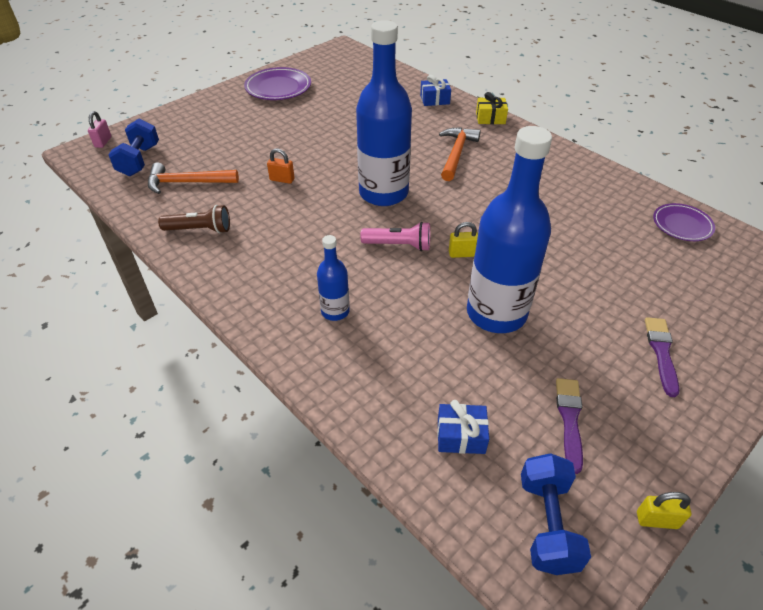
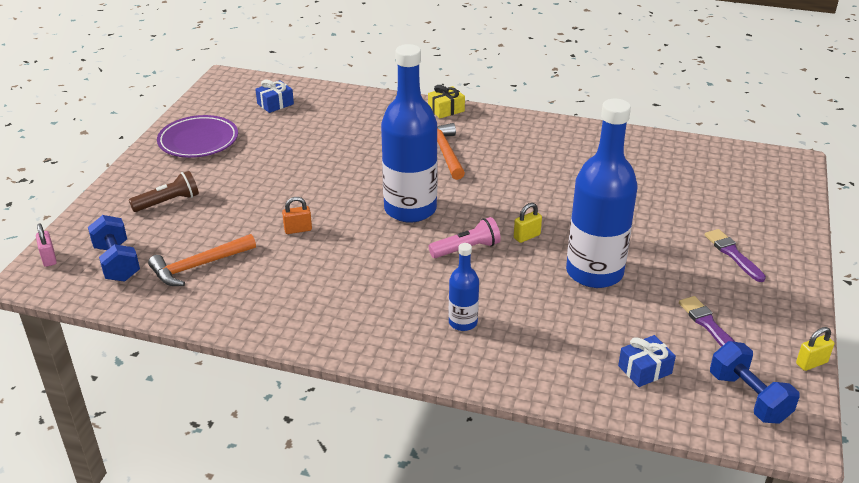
camera: 30 degrees left, 10 degrees down
brown flashlight [158,205,230,233] -> brown flashlight moved to [129,171,199,212]
blue gift [420,75,451,106] -> blue gift moved to [255,80,294,113]
purple plate [653,203,715,241] -> none

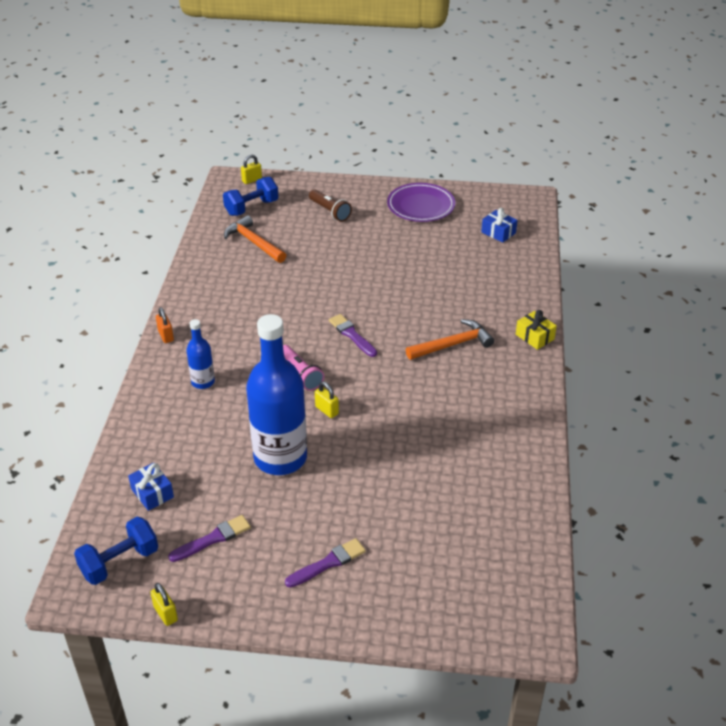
camera: 80 degrees right, 5 degrees up
pink padlock [36,223,57,267] -> yellow padlock [241,155,262,184]
orange padlock [282,197,312,234] -> orange padlock moved to [156,307,174,343]
blue bottle [381,44,438,223] -> purple brush [329,314,377,357]

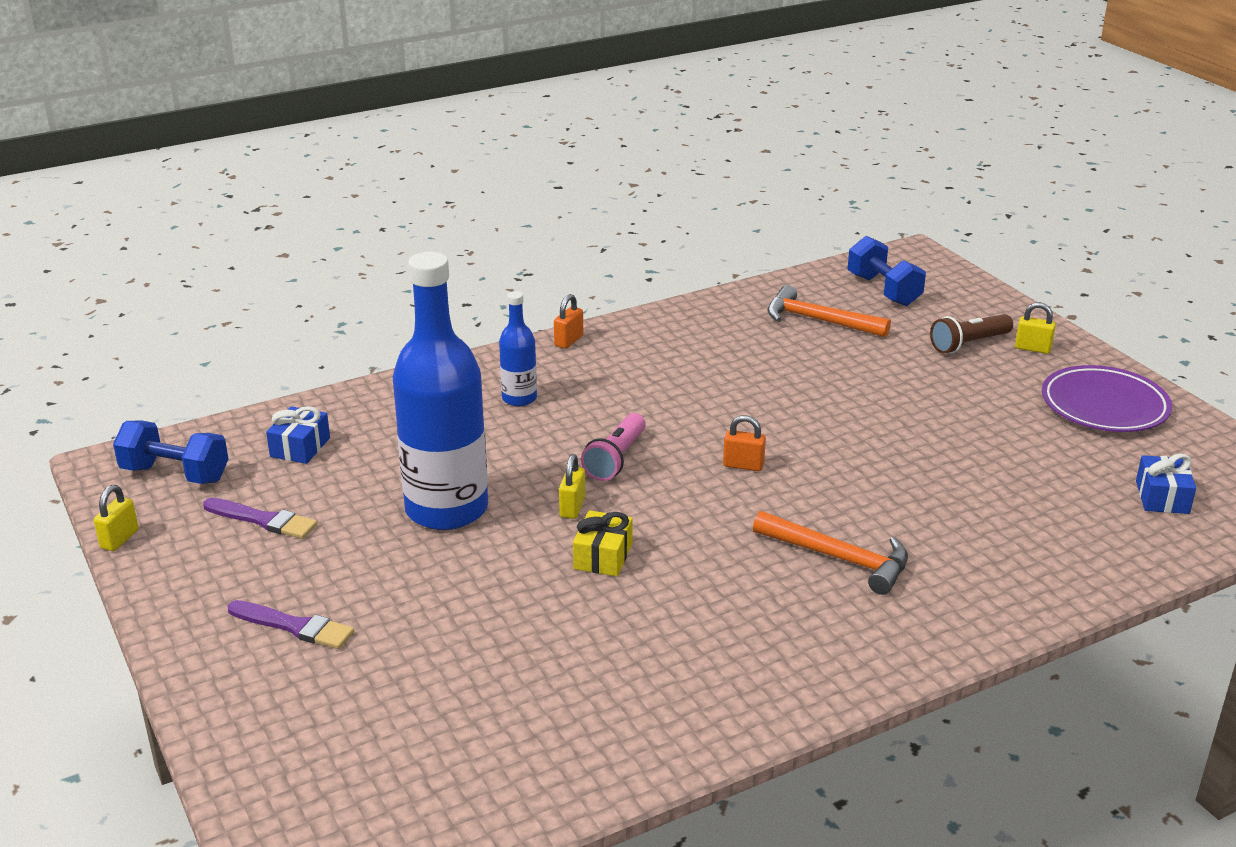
camera: 55 degrees right, 10 degrees down
blue dumbbell [223,177,278,216] -> blue dumbbell turned 45 degrees clockwise [847,236,926,306]
orange hammer [224,215,286,263] -> orange hammer turned 75 degrees counterclockwise [768,285,891,337]
yellow padlock [241,155,262,184] -> yellow padlock moved to [1015,302,1056,354]
brown flashlight [309,189,352,222] -> brown flashlight turned 45 degrees clockwise [930,314,1013,354]
purple brush [329,314,377,357] -> orange padlock [723,415,766,471]
yellow gift [516,310,557,350] -> yellow gift moved to [573,510,633,576]

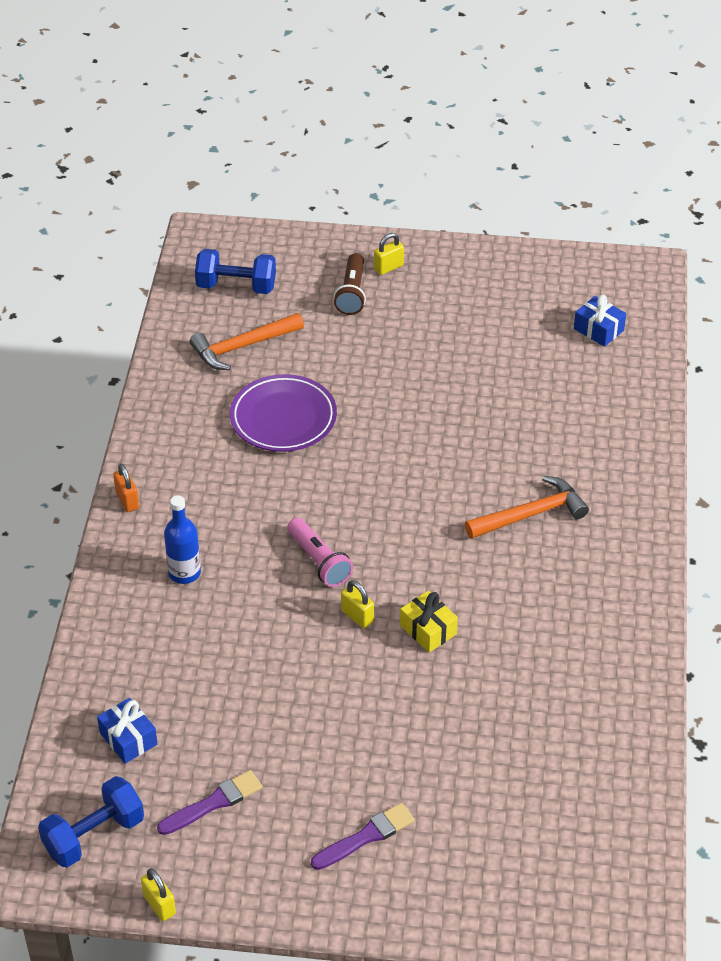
camera: 55 degrees left, 15 degrees up
blue bottle [393,252,488,530] -> none
orange padlock [723,415,766,471] -> none
purple plate [1042,365,1172,432] -> purple plate moved to [230,374,337,452]

